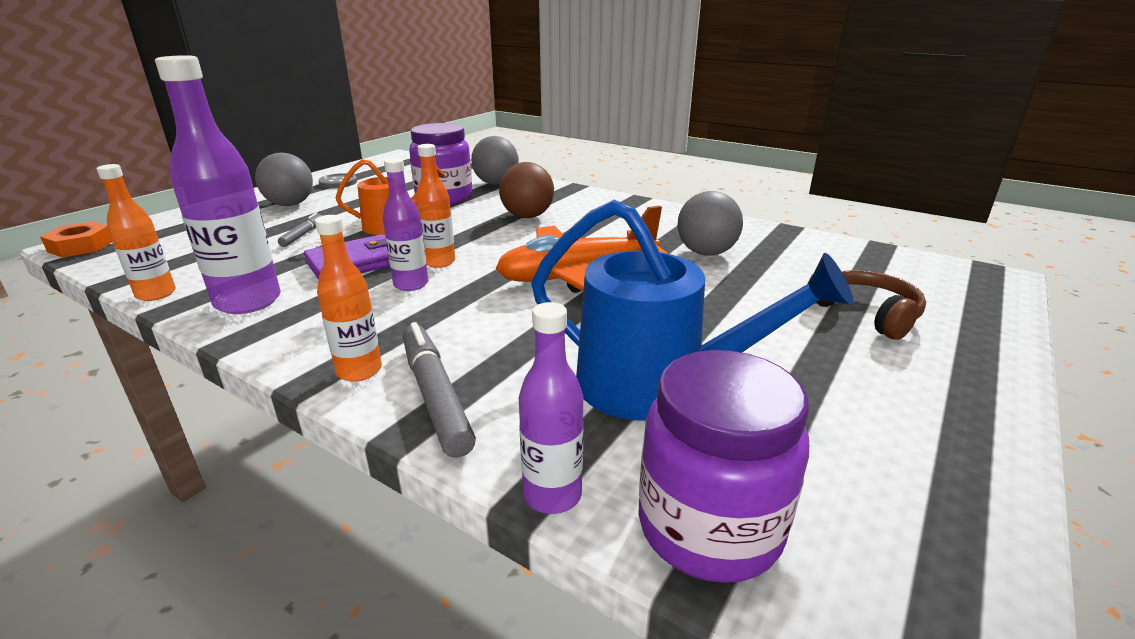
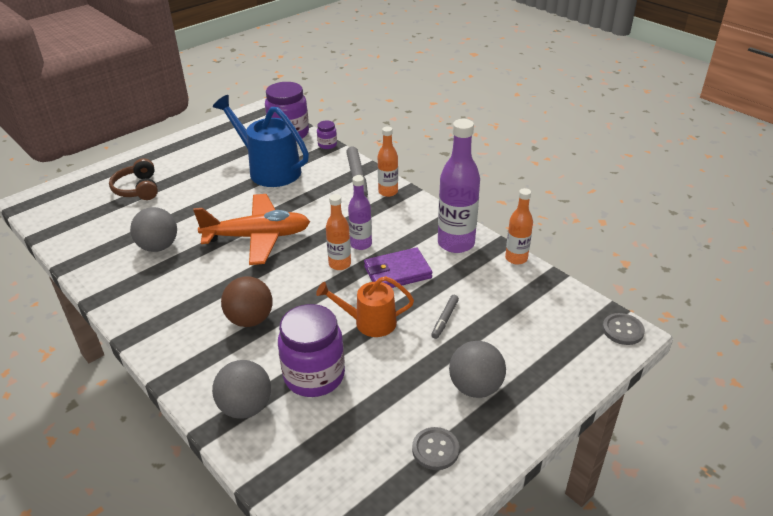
camera: 165 degrees left, 10 degrees up
orange nut [40,221,112,258] -> grey button [602,313,645,345]
purple bottle [519,302,584,514] -> purple jar [317,121,337,149]

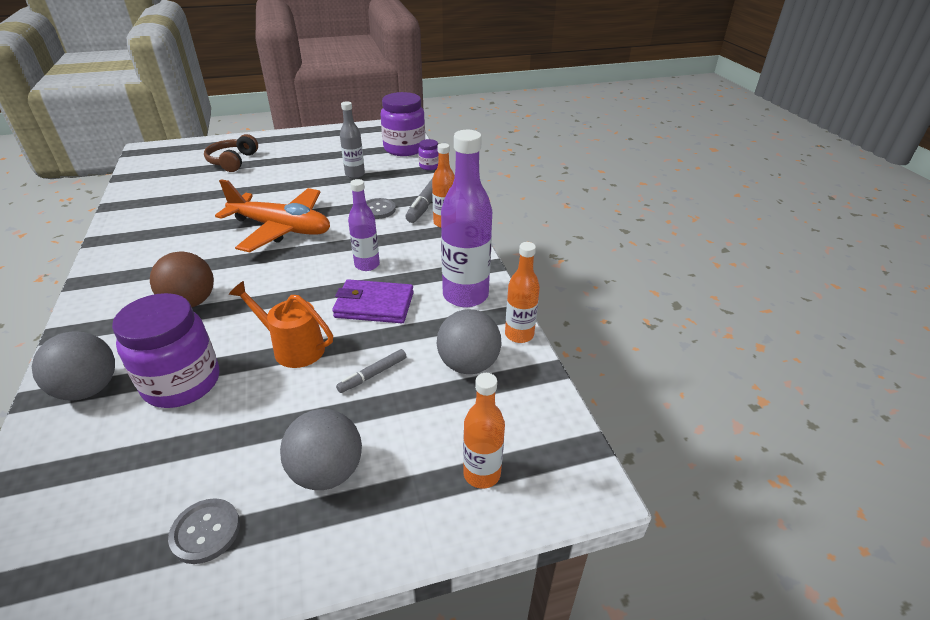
camera: 25 degrees right, 0 degrees up
grey ball [130,207,177,252] -> grey ball moved to [437,309,501,374]
blue watering can [213,95,309,187] -> grey bottle [340,101,365,178]
orange bottle [326,194,351,270] -> orange bottle moved to [463,373,505,489]
grey button [602,313,645,345] -> grey button moved to [366,198,396,219]

